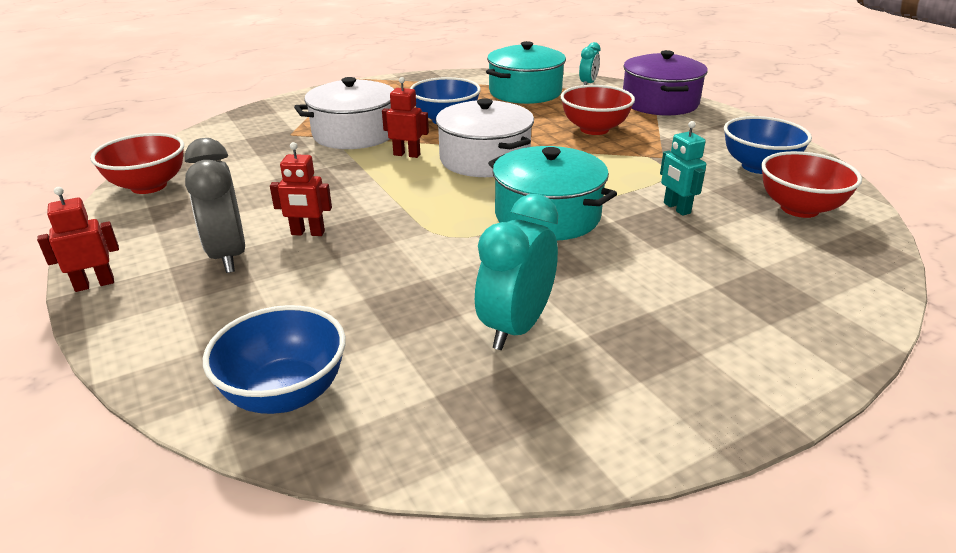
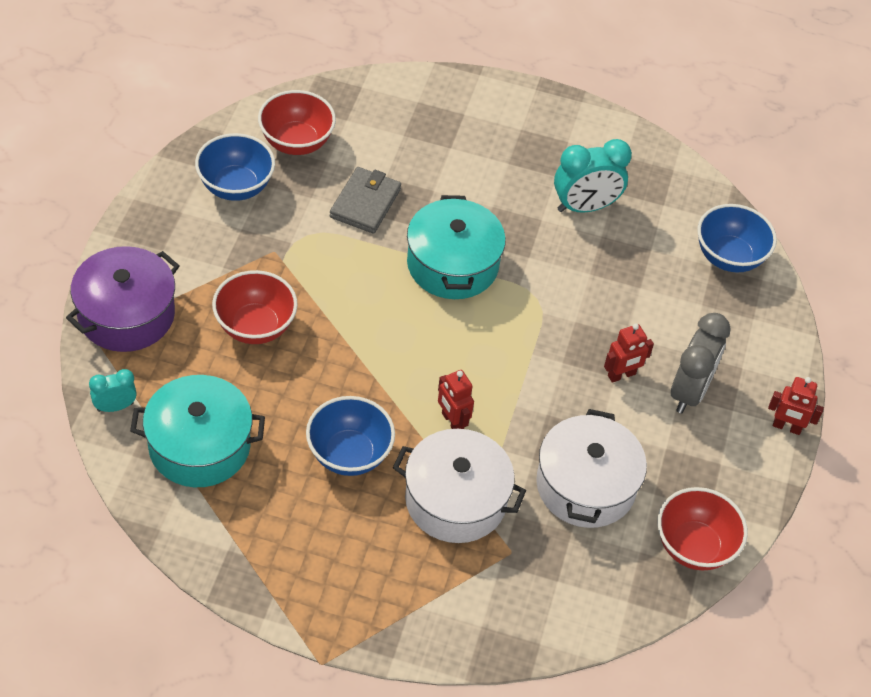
camera: 140 degrees left, 20 degrees up
red robot [270,142,332,236] -> red robot turned 105 degrees clockwise [604,323,654,383]
white pot [436,98,534,177] -> white pot moved to [536,409,647,528]
turquoise robot [660,121,706,216] -> grey wallet [330,167,401,234]

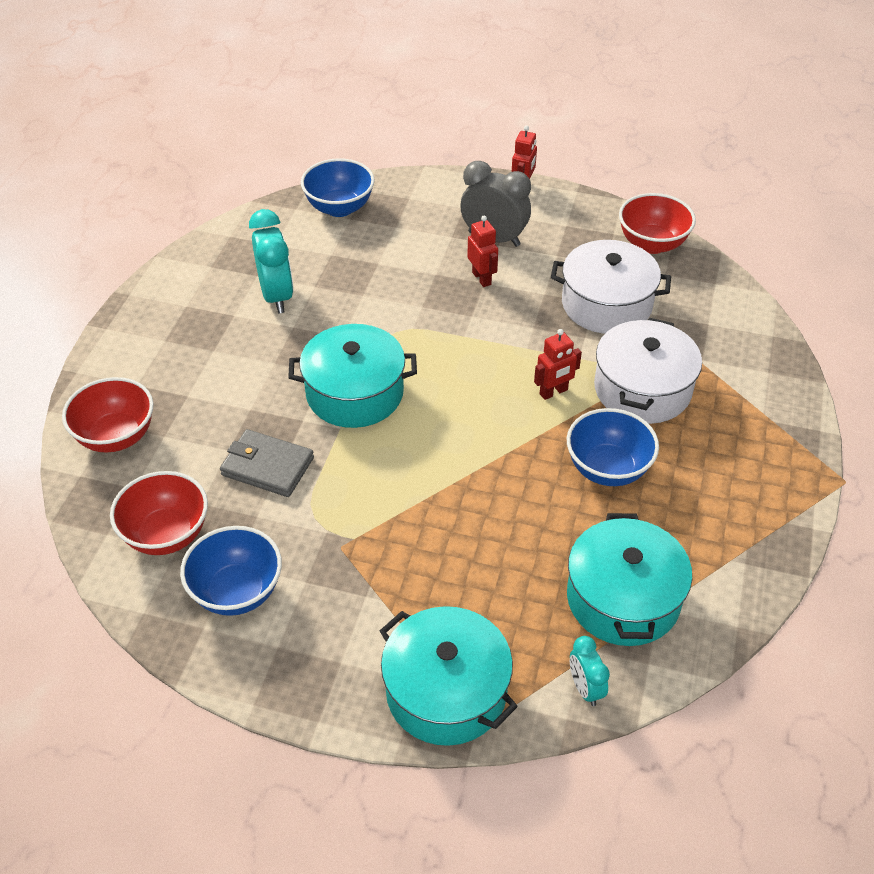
camera: 85 degrees left, 5 degrees down
purple pot [66,246,180,352] -> turquoise pot [380,606,518,746]
red bowl [212,270,298,344] -> red bowl moved to [62,377,154,453]

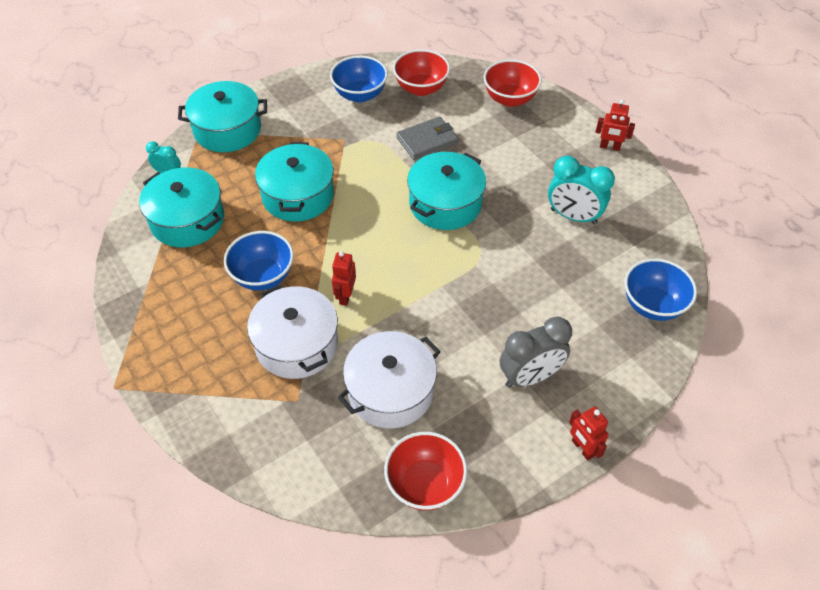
camera: 130 degrees right, 5 degrees up
red robot [467,215,498,287] -> red robot moved to [596,99,635,151]
none -> turquoise pot [255,142,334,222]

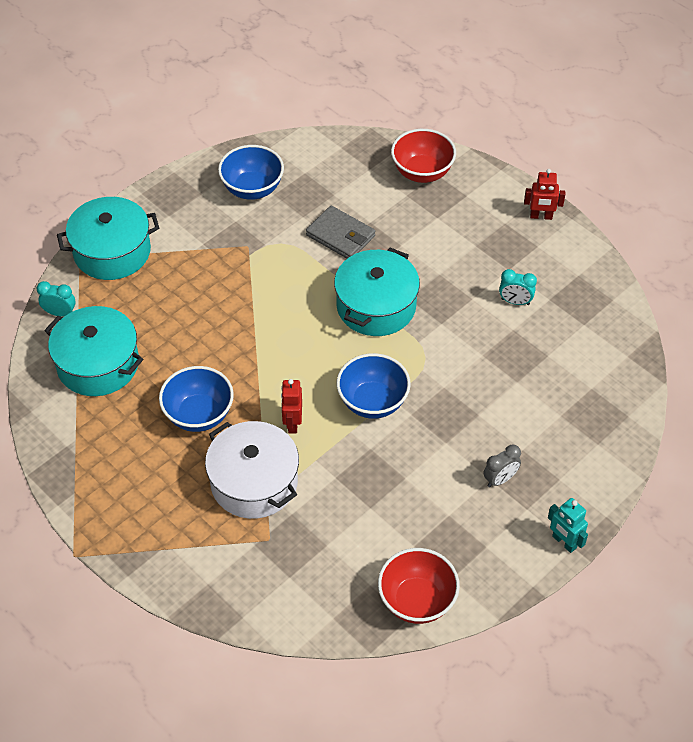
camera: 10 degrees left, 0 degrees up
turquoise pot [255,142,334,222] -> none
white pot [337,331,441,428] -> none
red bowl [393,49,450,96] -> none
grey wallet [397,117,458,160] -> grey wallet turned 75 degrees clockwise [306,205,375,259]
grey clock [500,316,572,388] -> grey clock [483,444,521,487], size x0.56
turquoise clock [548,156,615,224] -> turquoise clock [499,269,537,305], size x0.56
red robot [569,407,609,461] -> turquoise robot [548,498,588,553]
blue bowl [625,258,697,321] -> blue bowl moved to [337,353,411,419]

